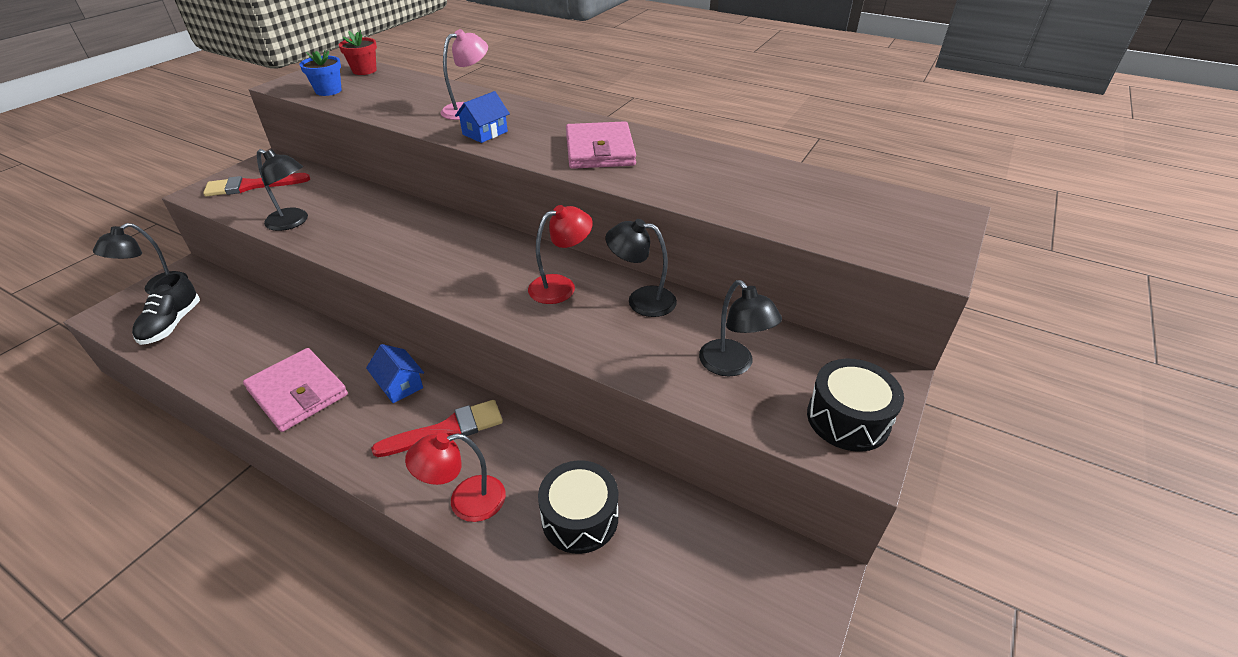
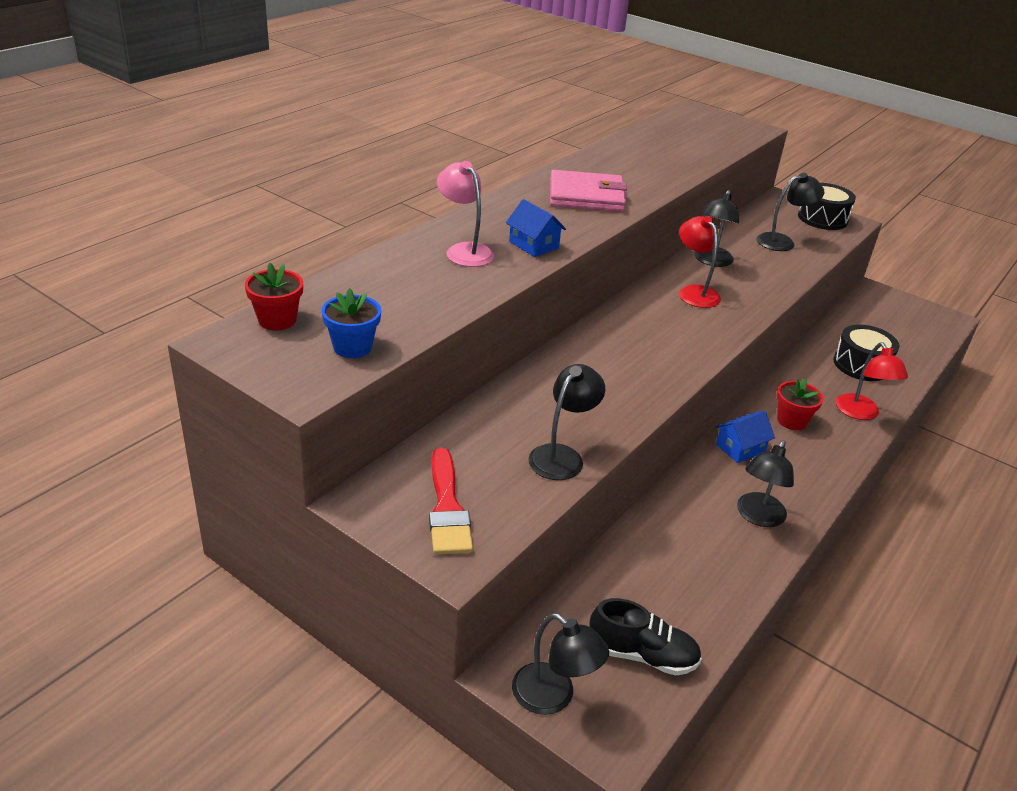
camera: 85 degrees left, 5 degrees down
pink wallet [243,348,348,432] -> black lamp [737,440,794,527]
red brush [371,400,503,457] -> red flower pot [777,378,824,430]

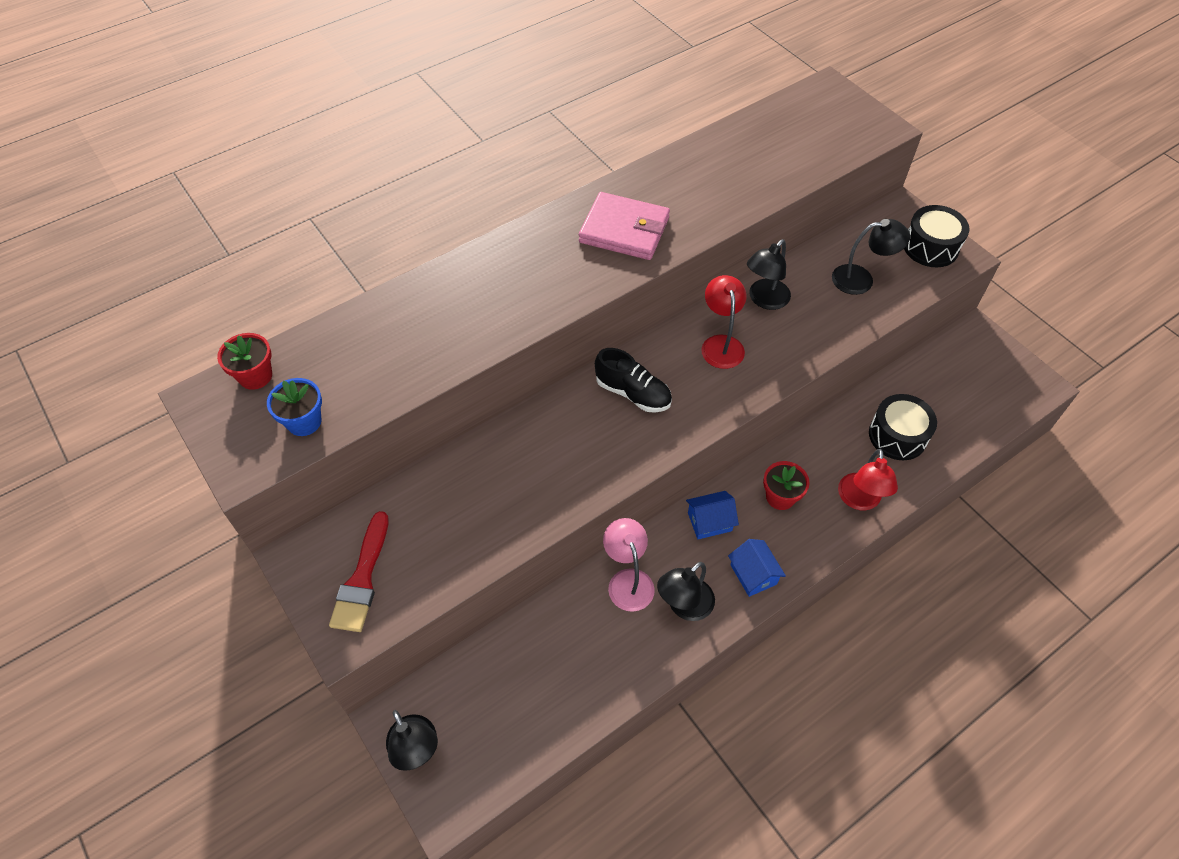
camera: 20 degrees right, 20 degrees up
pink lamp [437,161,494,267] -> pink lamp moved to [603,518,655,612]
blue house [506,199,566,257] -> blue house moved to [728,539,786,597]
black lamp [528,364,605,480] -> none
black shoe [589,598,702,676] -> black shoe moved to [595,348,672,413]

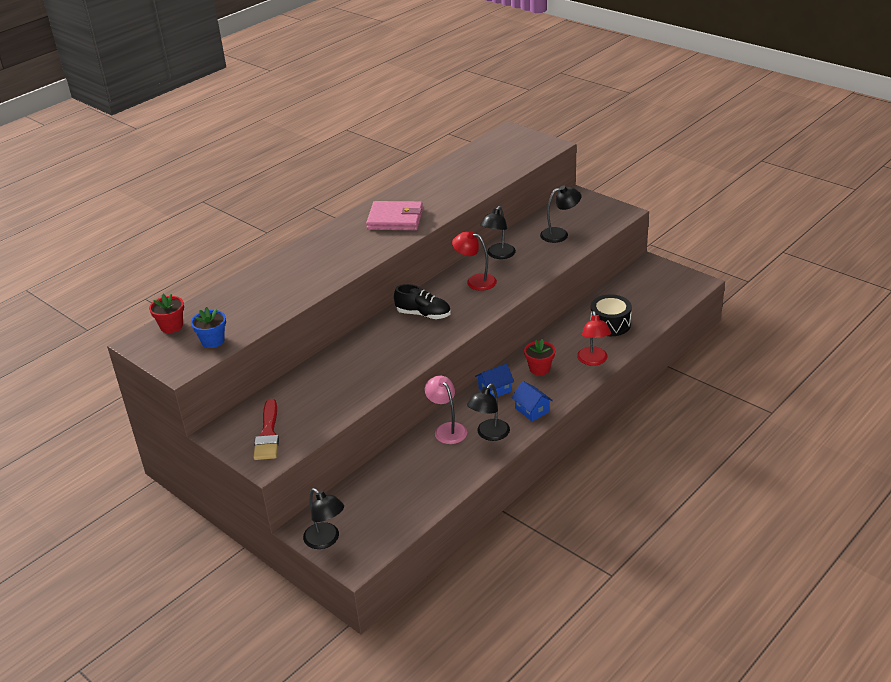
camera: 10 degrees left, 20 degrees down
red lamp [702,275,747,369] -> red lamp turned 45 degrees counterclockwise [452,231,497,291]
black drum [904,205,970,267] -> none

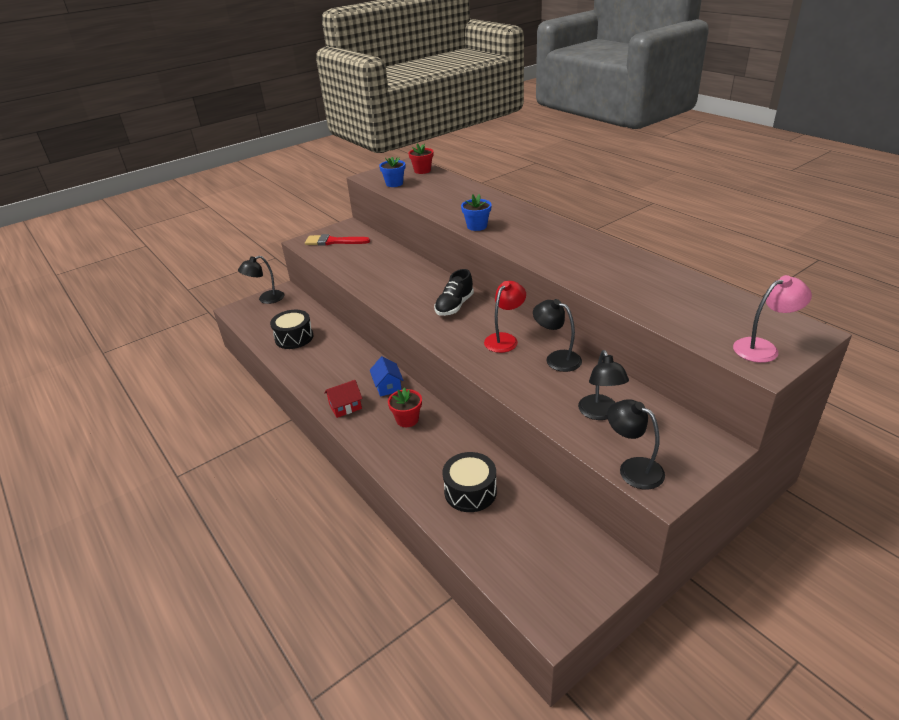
camera: 100 degrees right, 0 degrees up
pink wallet [366,201,423,230] -> none
pink lamp [424,375,467,444] -> pink lamp moved to [733,275,812,363]
black lamp [467,384,510,441] -> black lamp moved to [607,399,665,490]
blue house [512,381,553,421] -> red house [324,380,363,418]
red lamp [577,311,611,366] -> none
none -> black drum [270,310,314,349]
none -> blue flower pot [461,194,492,231]

